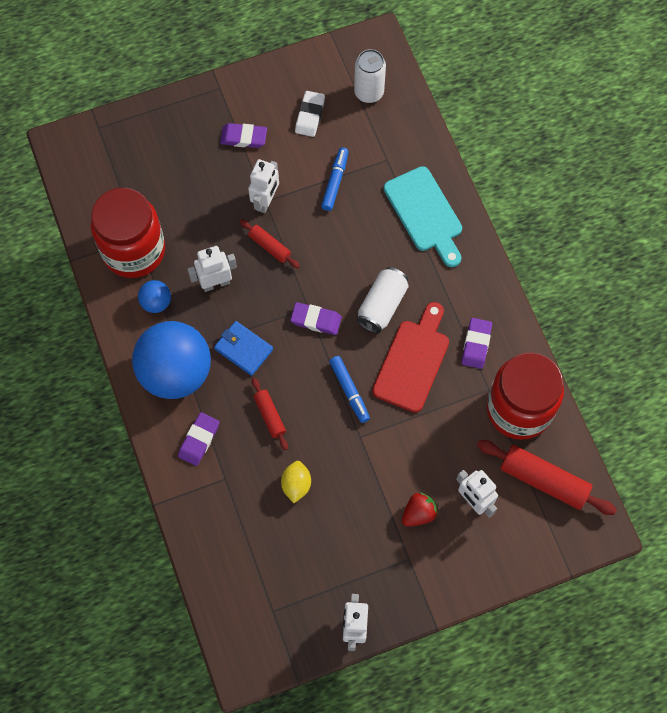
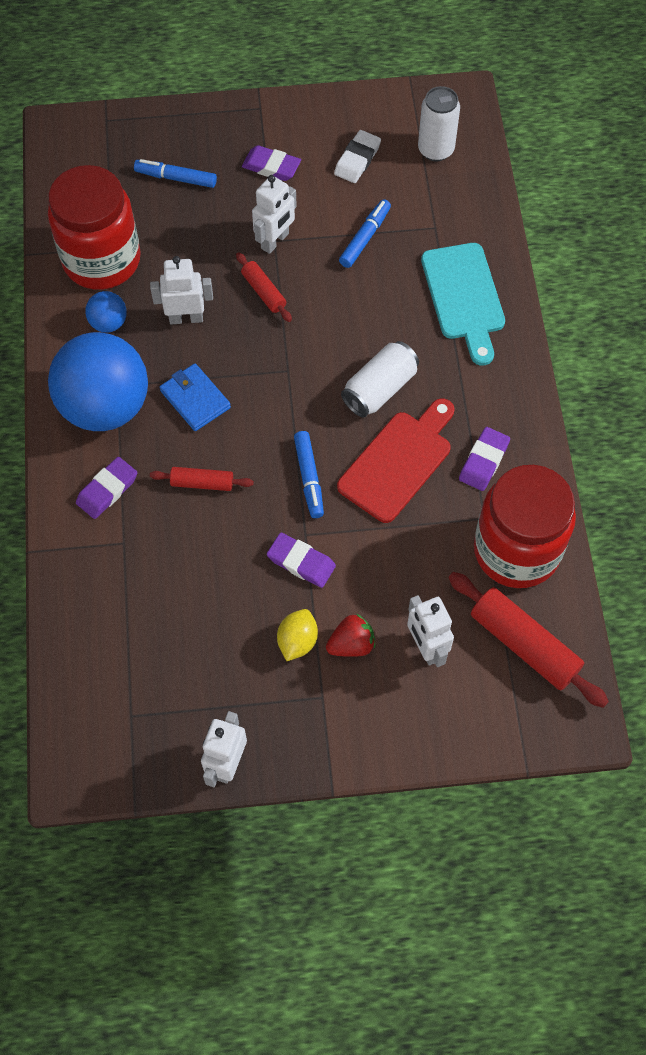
camera: 15 degrees right, 5 degrees down
red rolling pin [252,378,288,450] -> red rolling pin turned 75 degrees counterclockwise [150,467,254,491]
yellow lemon [281,461,311,503] -> yellow lemon moved to [277,609,318,661]
purple eraser [290,302,342,335] -> purple eraser moved to [267,533,336,588]
none -> blue marker [134,159,217,188]

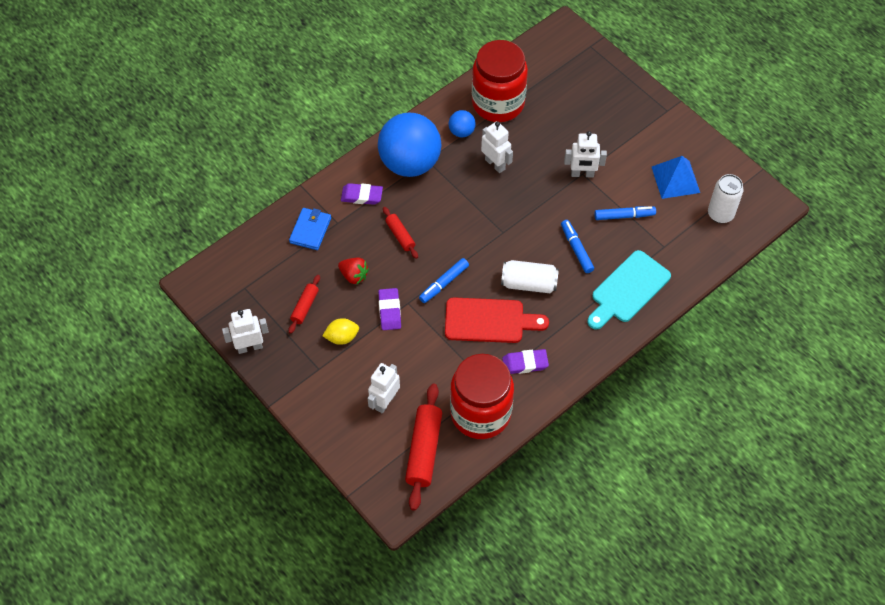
camera: 55 degrees right, 5 degrees down
blue marker [134,159,217,188] -> blue marker moved to [561,220,594,273]
blue wallet [160,363,231,431] -> blue wallet moved to [289,208,331,250]
red rolling pin [236,252,292,322] -> red rolling pin moved to [289,275,320,334]
purple eraser [242,145,301,181] -> none
red strawberry [326,614,376,657] -> red strawberry moved to [338,257,369,284]
white eraser [334,130,381,183] -> blue pyramid [652,156,700,199]

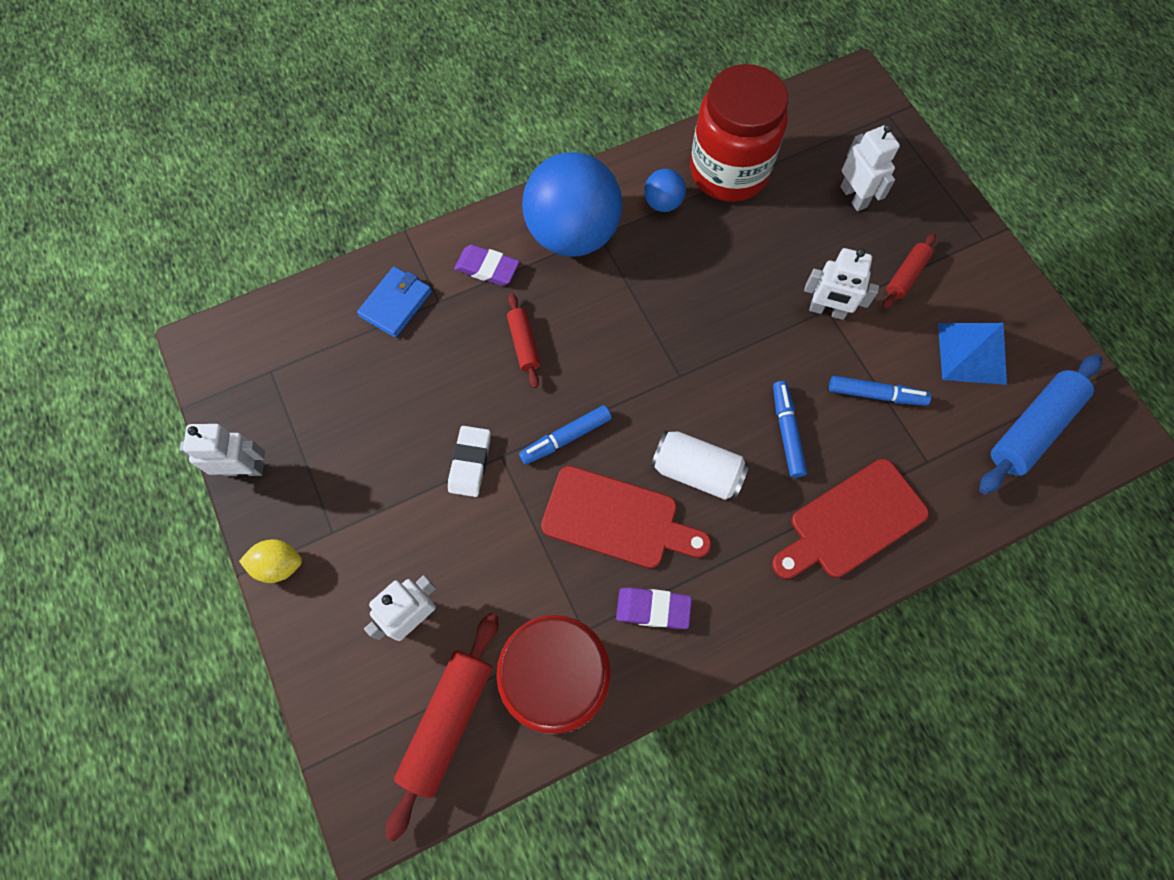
camera: 15 degrees right, 10 degrees up
red rolling pin [289,275,320,334] -> red rolling pin moved to [883,234,936,309]
yellow lemon [323,318,359,345] -> yellow lemon moved to [239,539,302,583]
red strawberry [338,257,369,284] -> none
purple eraser [378,288,401,330] -> white eraser [448,426,491,497]
white robot [481,121,513,173] -> white robot moved to [840,124,900,211]
turquoise cutting board [587,250,671,330] -> red cutting board [772,459,929,579]
white can [708,174,743,223] -> blue rolling pin [979,354,1102,495]

